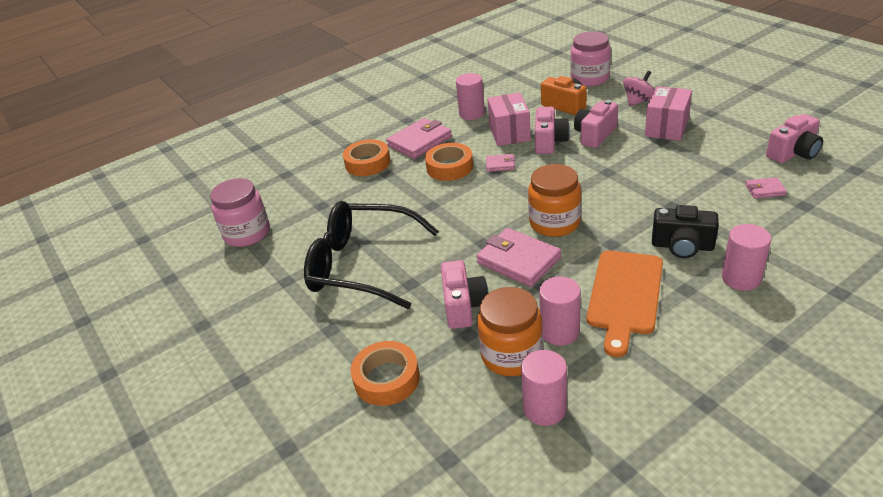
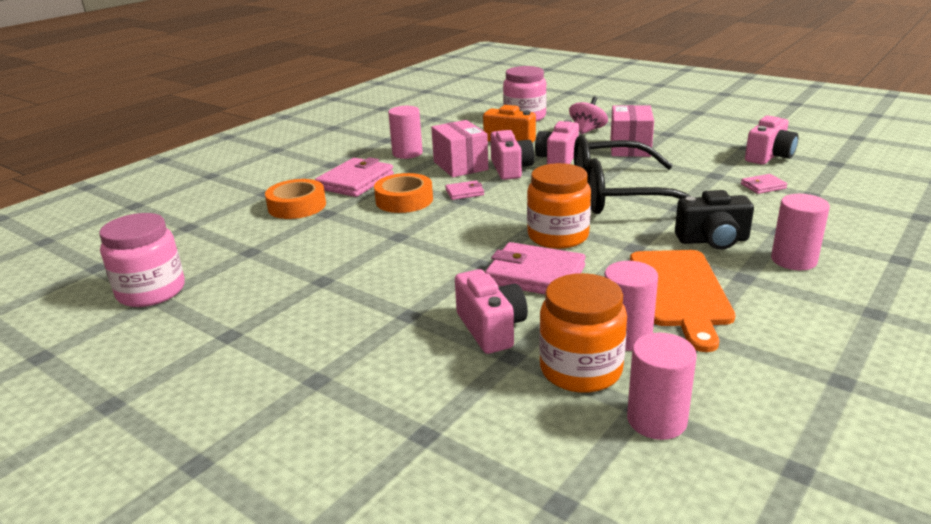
camera: 20 degrees left, 10 degrees down
black glasses [304,201,439,309] -> black glasses moved to [574,135,692,214]
orange tape [351,341,420,406] -> none

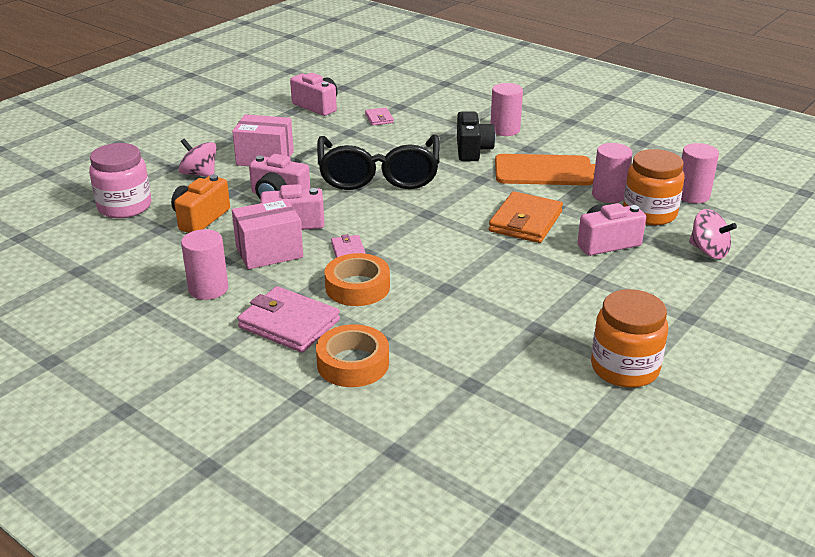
camera: 90 degrees left, 5 degrees up
pink jar [99,213,185,307] -> none
pink wallet [485,242,586,294] -> orange wallet [489,191,563,243]
orange jar [527,163,591,249] -> orange jar moved to [591,289,668,388]
none -> pink spinning top [689,209,737,259]

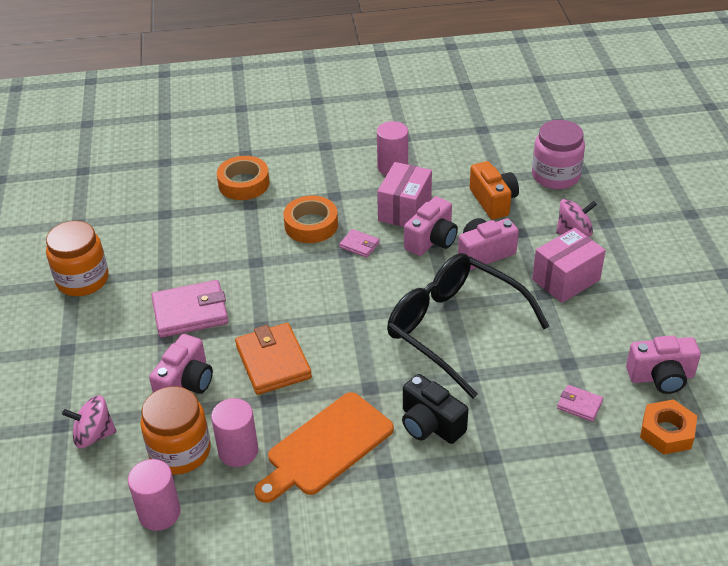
camera: 135 degrees right, 10 degrees up
pink wallet [237,286,340,353] -> pink wallet moved to [151,280,228,338]
pink cylinder [490,83,523,136] -> none
none -> orange nut [640,399,697,455]

